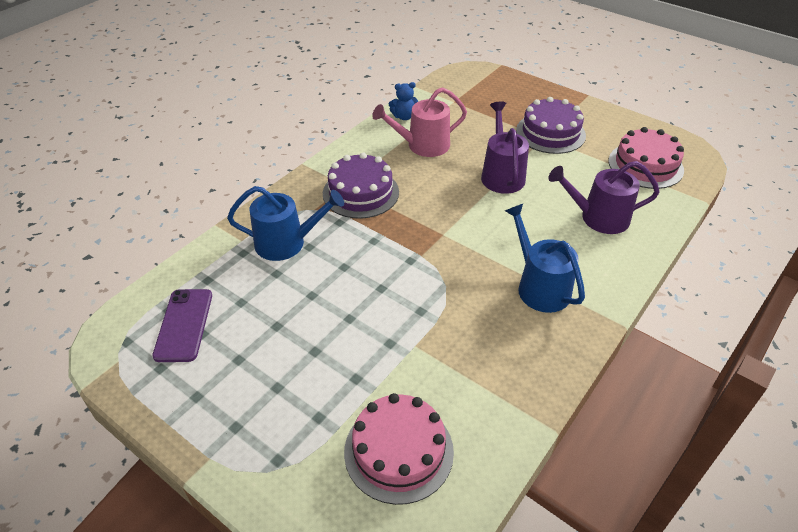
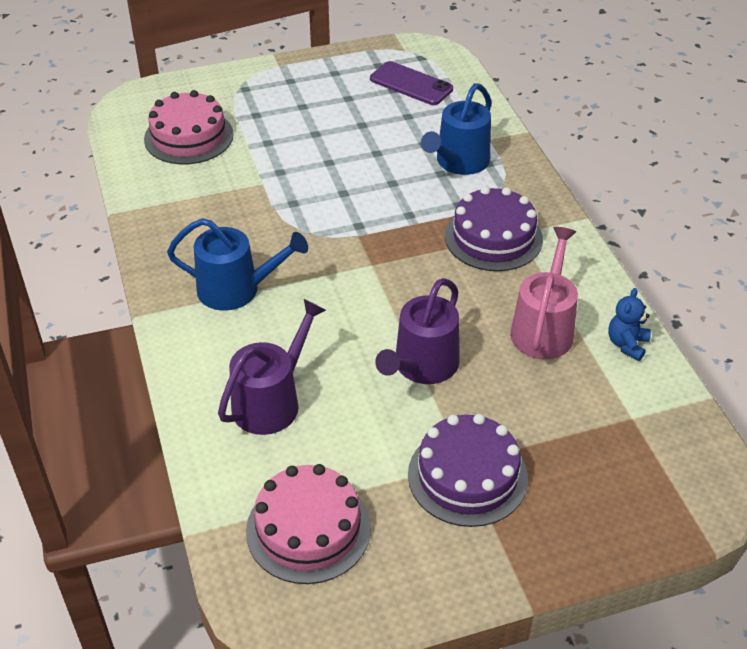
camera: 125 degrees right, 0 degrees up
purple watering can [481,101,529,194] -> purple watering can turned 90 degrees clockwise [375,278,460,384]

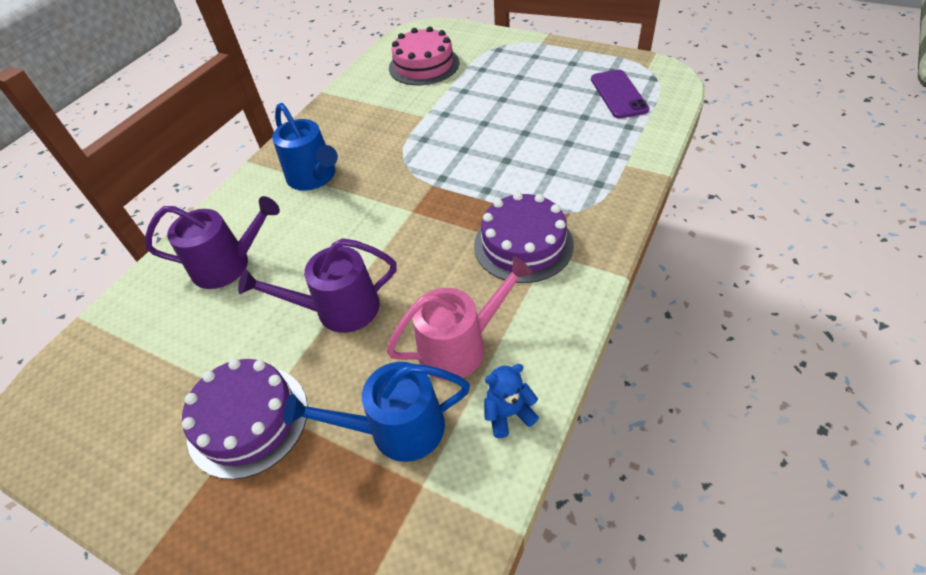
camera: 50 degrees right, 5 degrees up
pink cake [246,464,371,584] -> none
blue watering can [421,83,491,175] -> blue watering can moved to [284,362,470,462]

